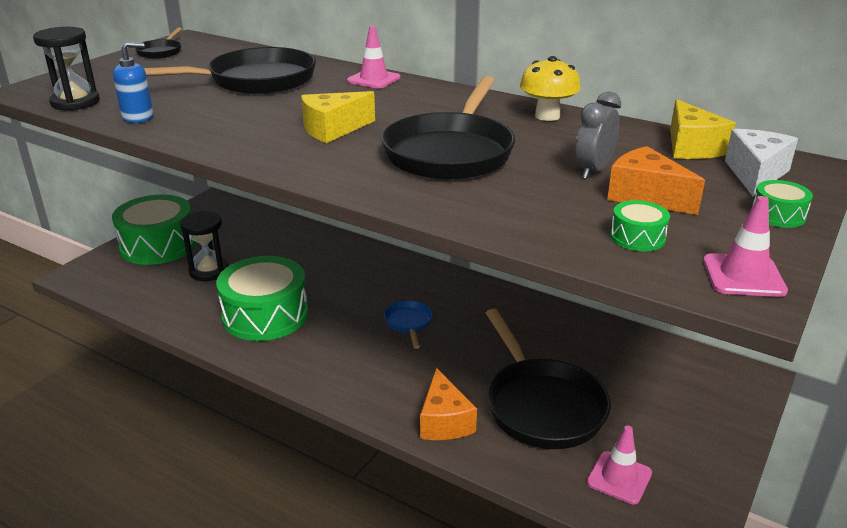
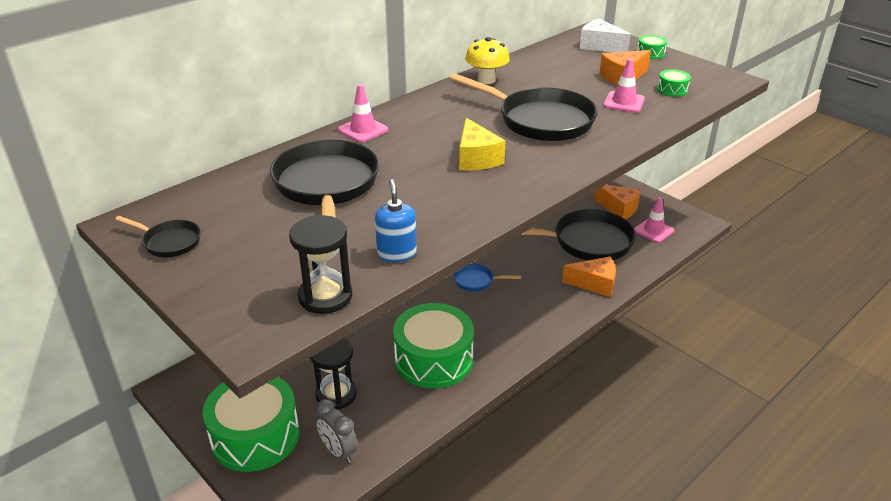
camera: 75 degrees left, 5 degrees up
grey clock [575,91,621,179] -> grey clock moved to [316,399,358,463]
yellow cheese [670,99,736,159] -> none
pink traffic cone [703,196,788,297] -> pink traffic cone moved to [603,58,645,113]
none -> orange cheese [594,185,641,219]

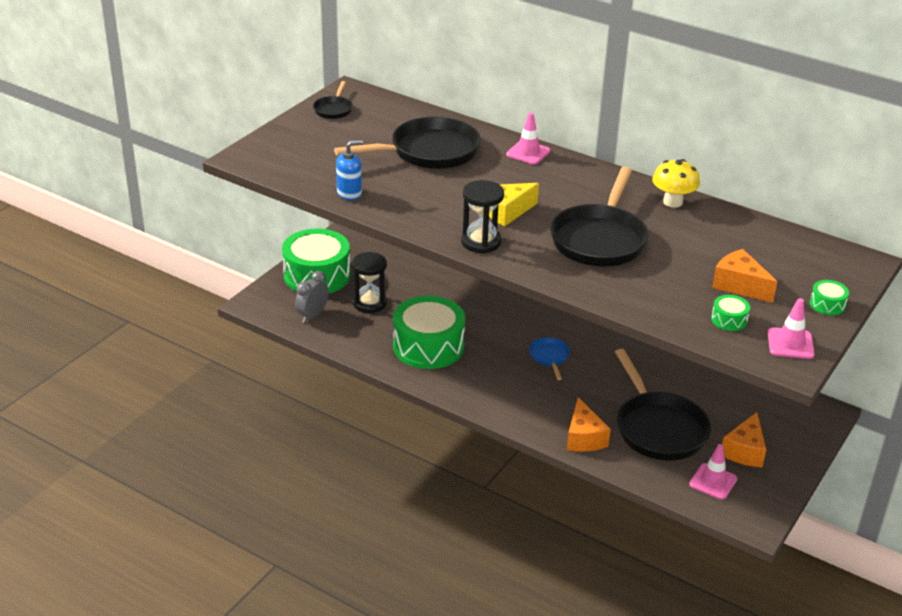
camera: 75 degrees right, 0 degrees up
black hourglass [289,215,352,314] -> black hourglass moved to [461,180,504,253]
white cheese [580,19,631,52] -> none
pink traffic cone [603,58,645,113] -> pink traffic cone moved to [768,298,815,359]

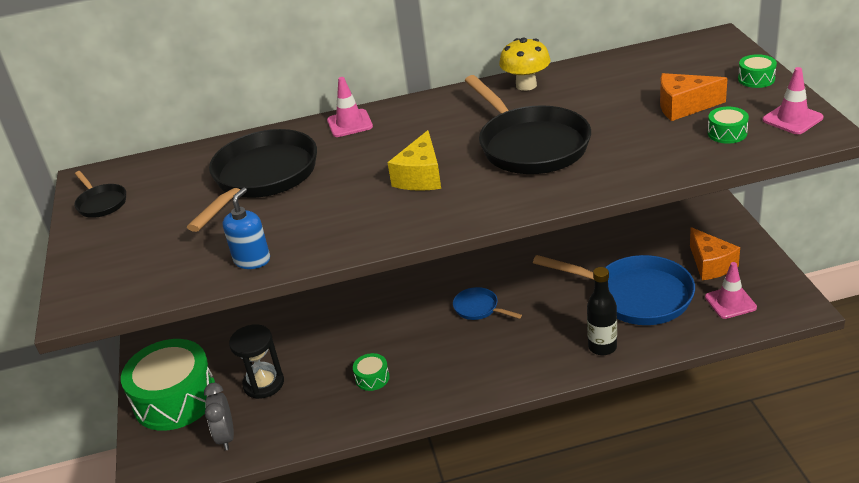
camera: 40 degrees left, 0 degrees up
green drum [393,296,465,369] -> green drum [353,353,390,391], size x0.41
black hourglass [461,180,504,253] -> none
orange cheese [567,397,611,452] -> black bottle [587,267,617,355]
black pan [615,349,711,461] -> blue pan [533,255,695,325]

